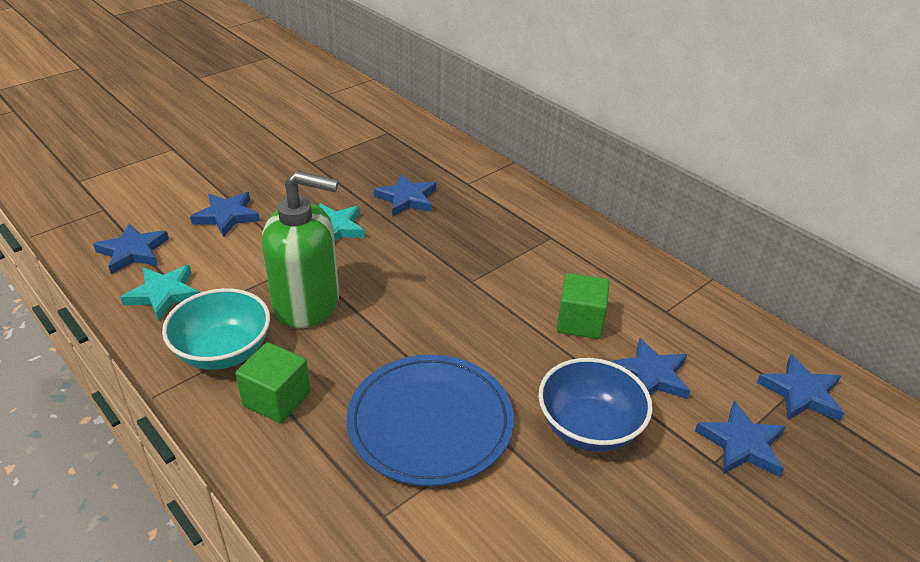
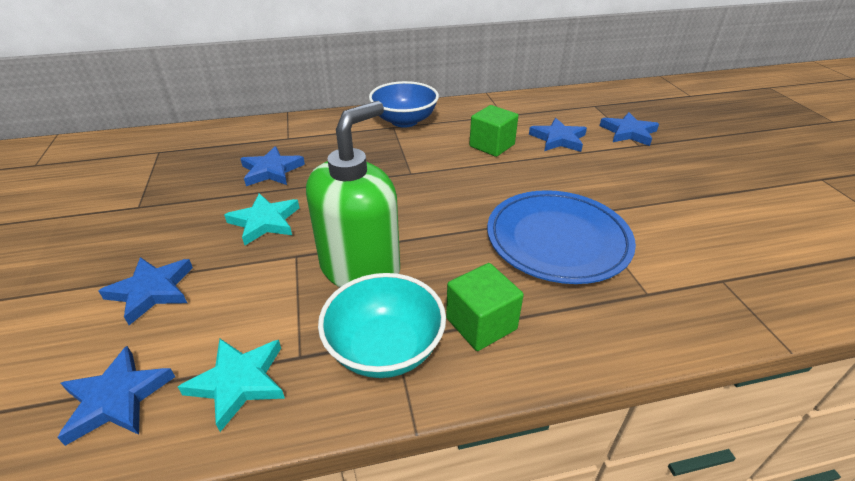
camera: 60 degrees left, 0 degrees up
blue bowl [538,358,653,452] -> blue bowl moved to [369,81,439,128]
blue star [757,354,844,421] -> none

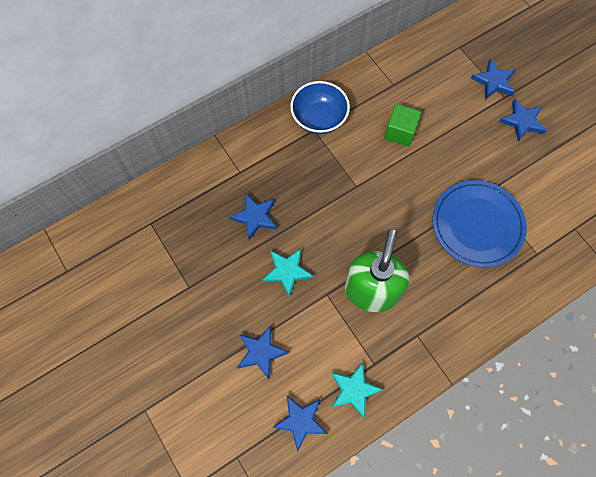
camera: 20 degrees left, 30 degrees up
turquoise bowl [318,273,446,378] -> none
green cube [446,263,524,351] -> none
blue star [529,118,587,152] -> blue star moved to [499,98,547,141]

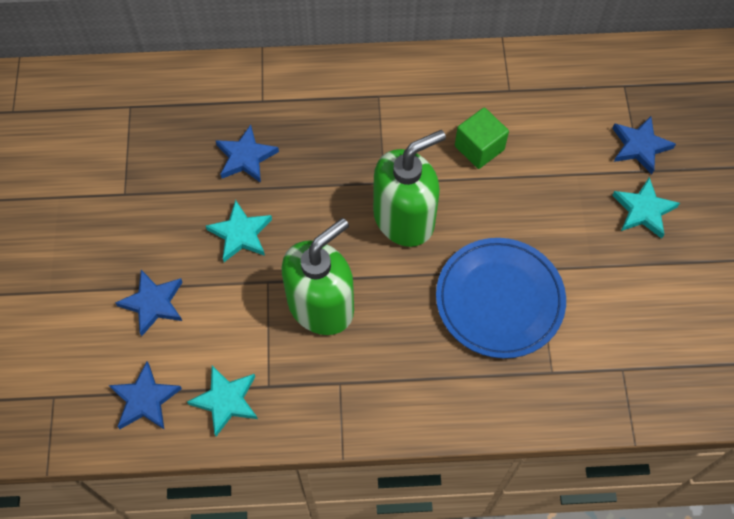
camera: 30 degrees right, 5 degrees down
blue bowl [290,81,350,134] -> none
blue star [499,98,547,141] -> turquoise star [612,177,680,239]
none -> green soap dispenser [373,130,446,247]

